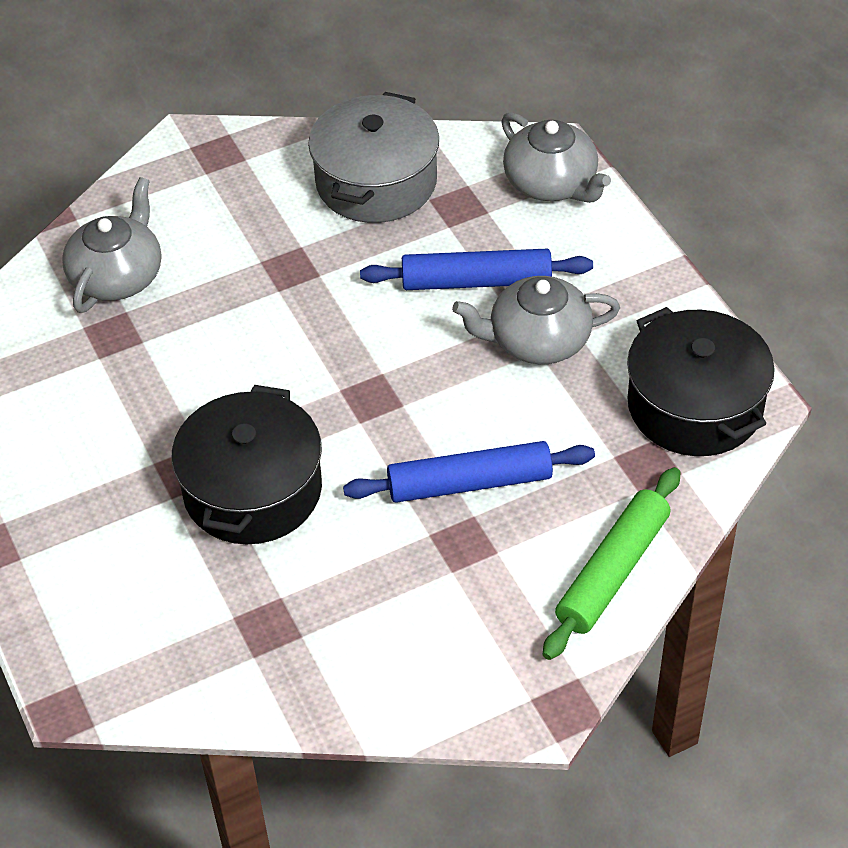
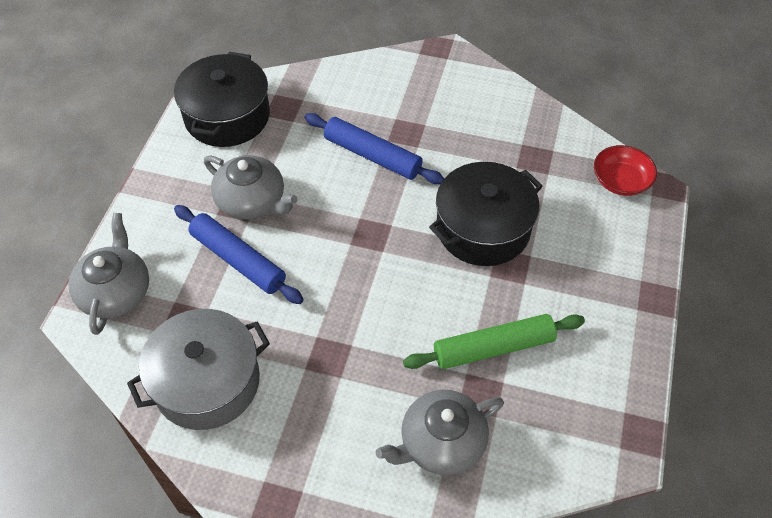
camera: 140 degrees left, 5 degrees up
green rolling pin [543,467,680,660] -> green rolling pin moved to [403,314,585,369]
none -> red bowl [594,145,657,196]

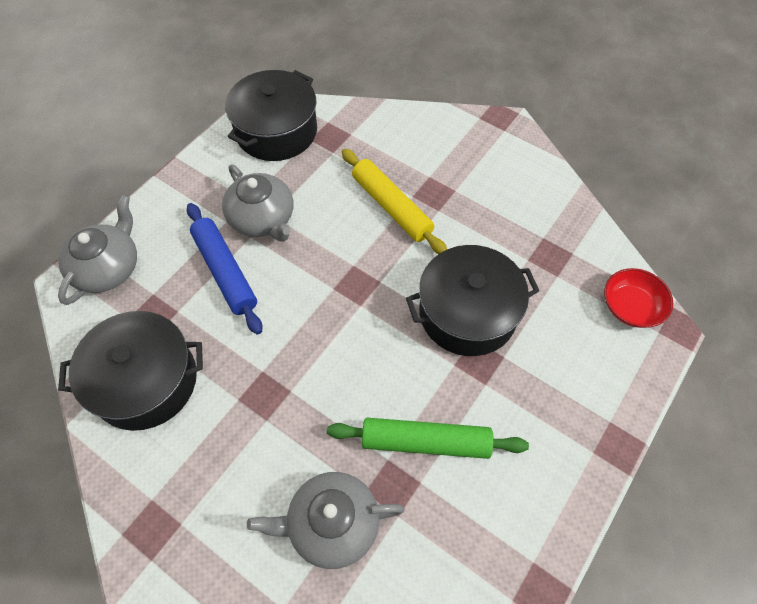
camera: 20 degrees right, 5 degrees up
grey pot [127,309,270,430] -> black pot [58,311,203,431]
blue rolling pin [304,113,444,184] -> yellow rolling pin [342,149,447,254]

